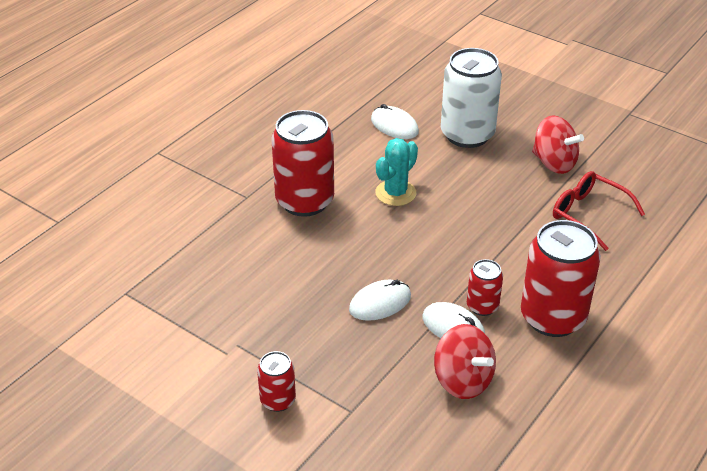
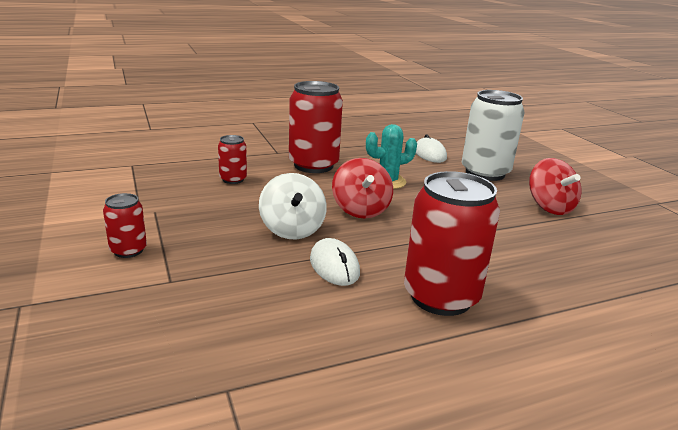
camera: 30 degrees right, 15 degrees down
white mouse [349,280,411,321] -> white spinning top [259,173,327,239]
red spinning top [434,324,496,399] -> red spinning top moved to [332,158,393,219]
red can [467,259,503,316] -> red can moved to [218,135,247,184]
red glasses [553,171,645,251] -> none

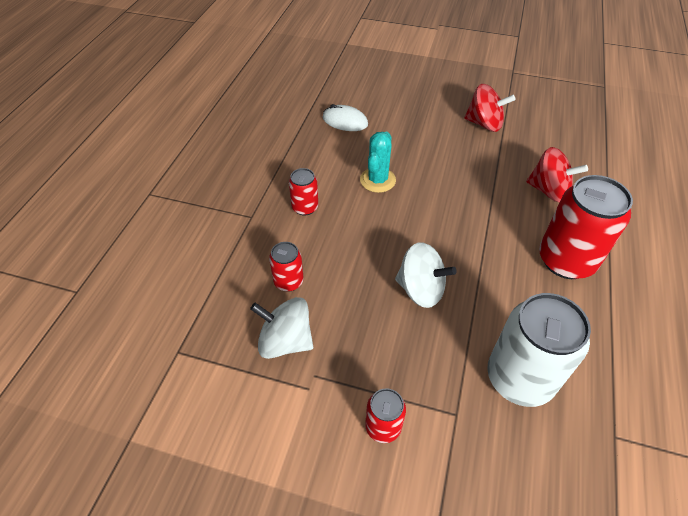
camera: 50 degrees left, 25 degrees up
red can [289,81,343,173] -> red can [289,168,318,215], size x0.50
white mouse [310,238,360,286] -> none
red spinning top [332,158,393,219] -> red spinning top moved to [526,147,588,202]
white can [462,90,525,181] -> white can moved to [487,293,591,407]
none -> white spinning top [250,297,313,359]

